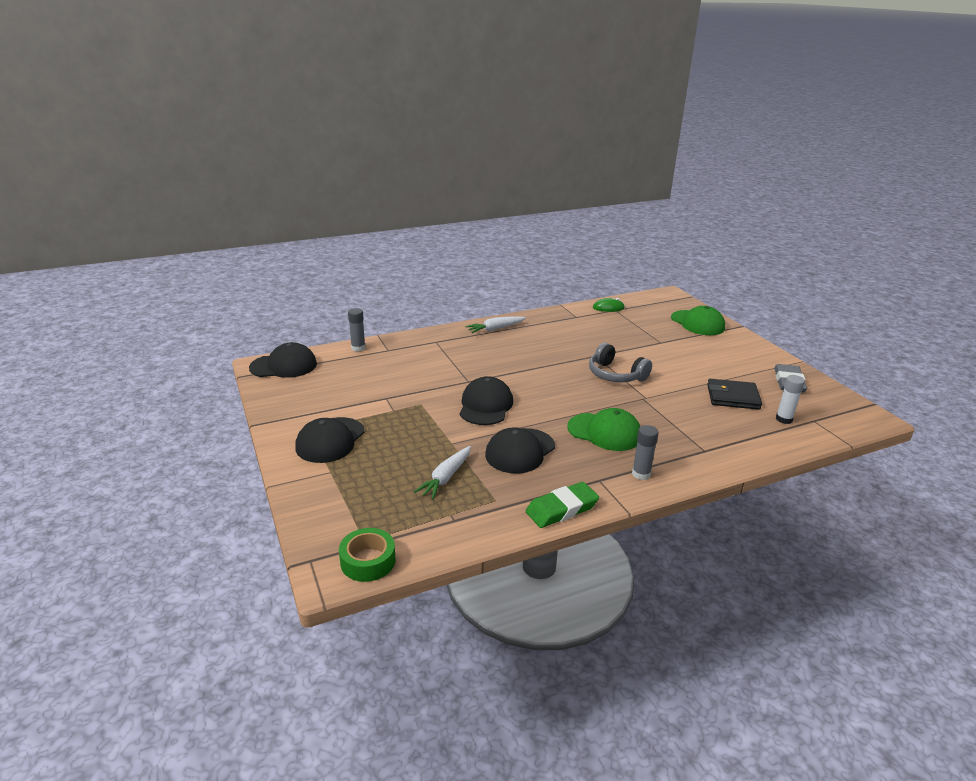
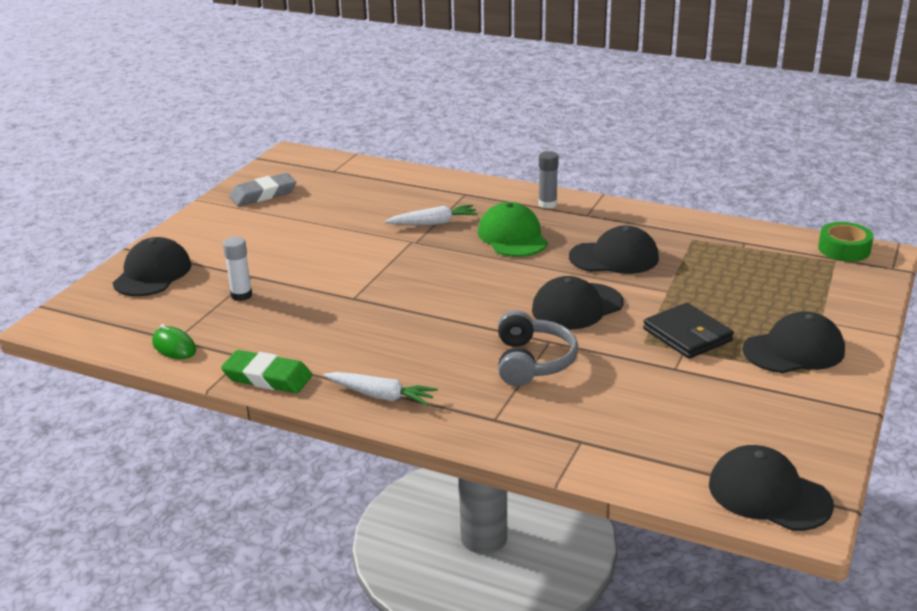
camera: 130 degrees left, 0 degrees up
grey glue stick [348,308,366,352] -> none
white carrot [414,446,471,499] -> white carrot moved to [385,205,478,225]
green eraser [525,482,599,528] -> green eraser moved to [221,350,312,393]
grey headphones [589,343,652,382] -> grey headphones moved to [498,310,578,386]
green cap [671,306,725,335] -> black cap [113,237,191,296]
black wallet [707,379,762,410] -> black wallet moved to [643,303,734,359]
white glue stick [776,375,805,424] -> white glue stick moved to [223,237,252,301]

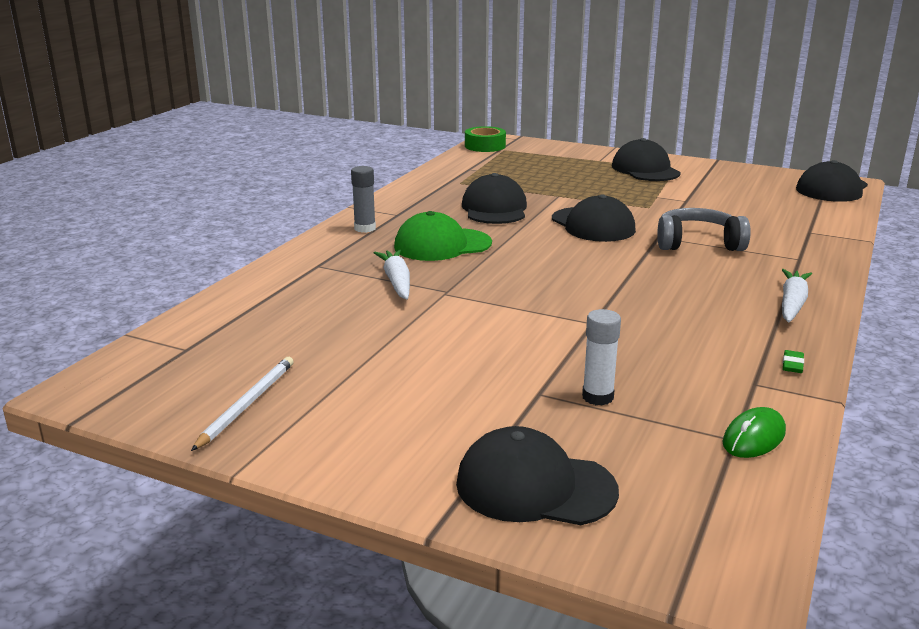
camera: 90 degrees left, 5 degrees down
green eraser [221,350,312,393] -> green eraser [783,350,804,373], size x0.41
grey eraser [229,173,296,206] -> white pencil [191,357,294,451]
black wallet [643,303,734,359] -> none

